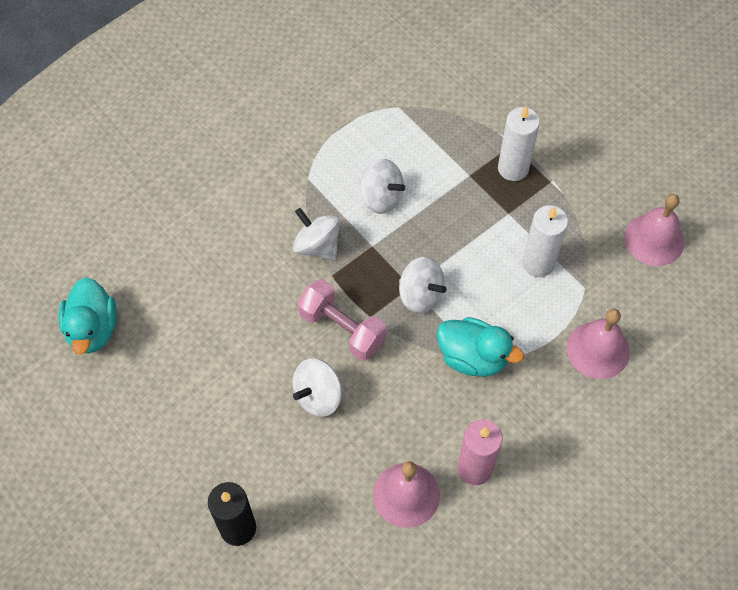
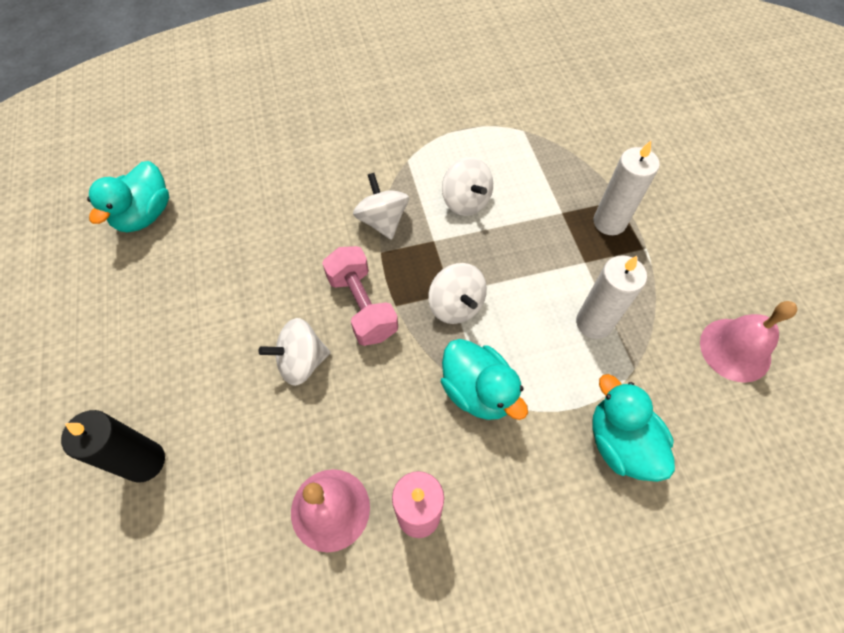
camera: 25 degrees right, 0 degrees up
pink bell [567,309,630,379] -> turquoise duck [593,374,675,482]

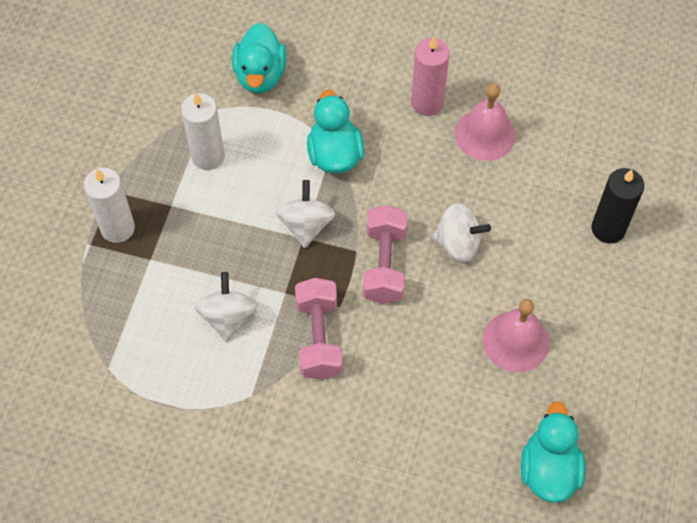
camera: 150 degrees left, 0 degrees up
turquoise duck [87,161,169,232] -> turquoise duck turned 45 degrees counterclockwise [521,401,585,503]
white spinning top [353,173,409,240] -> pink dumbbell [295,278,342,380]
pink bell [700,301,797,383] -> pink bell moved to [483,299,549,372]

